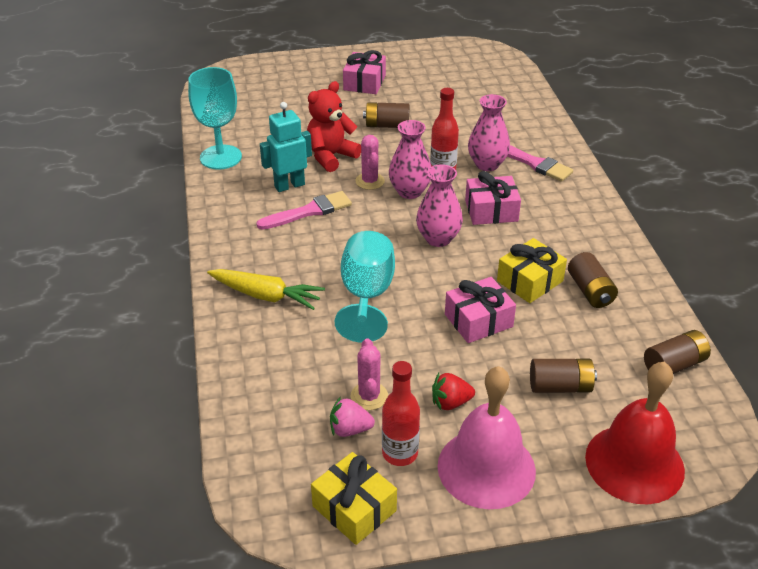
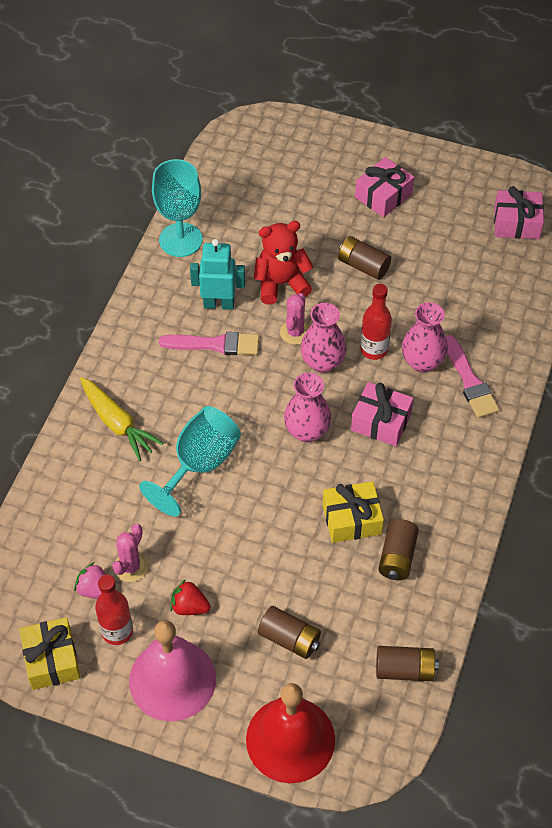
camera: 30 degrees right, 15 degrees up
pink gift [445,277,516,343] -> pink gift moved to [494,186,544,239]

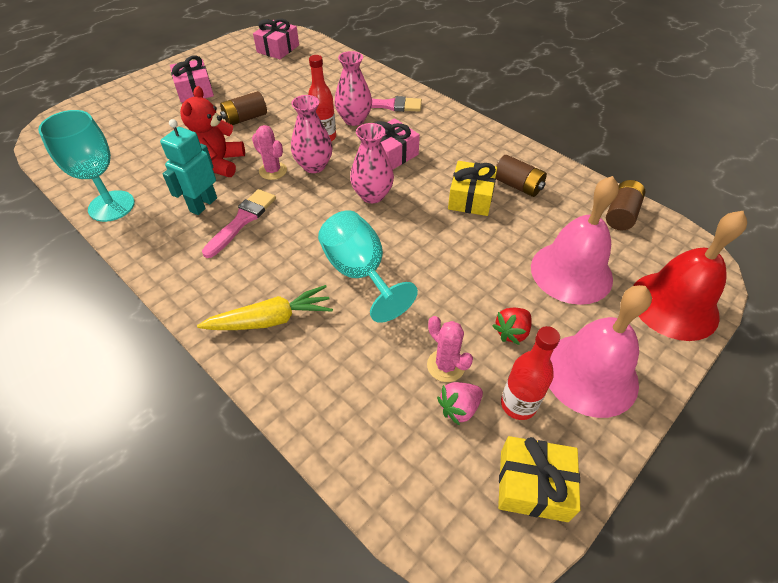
camera: 65 degrees left, 5 degrees down
brown battery [258,606,321,659] -> pink bell [531,176,619,305]

